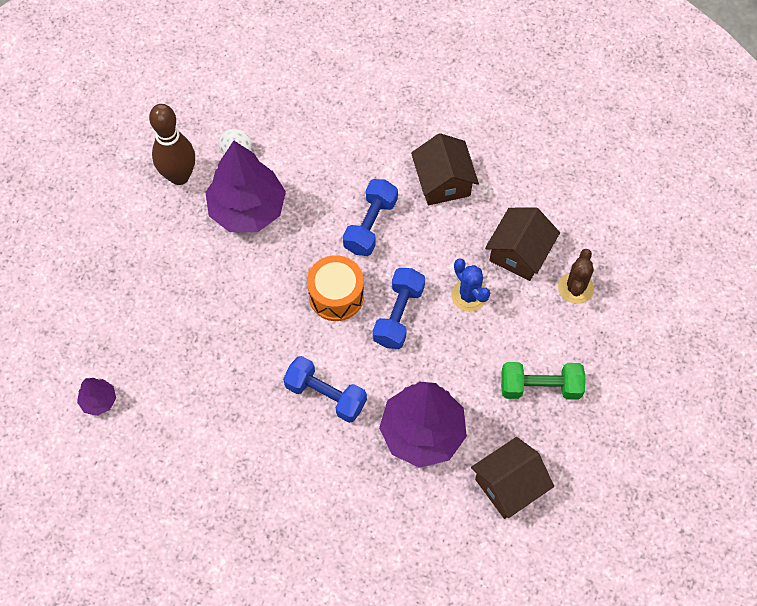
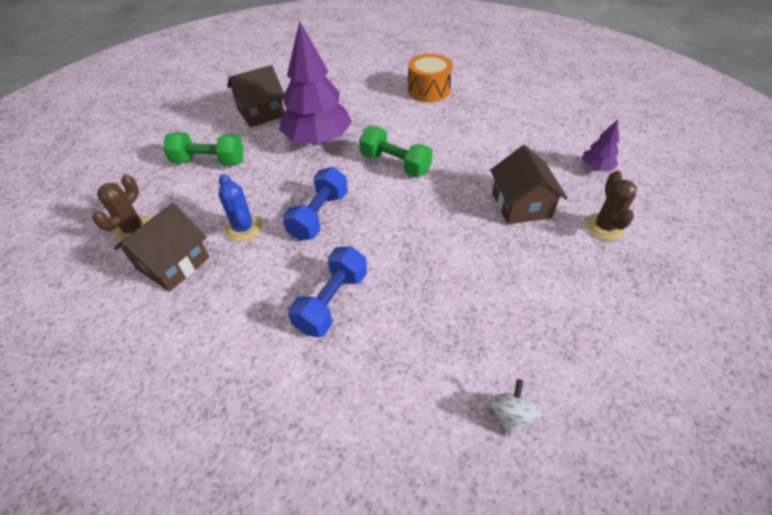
camera: 175 degrees left, 15 degrees down
brown bowling pin [149,104,195,185] -> none
purple tree [205,140,286,232] -> none
blue dumbbell [283,356,367,423] -> green dumbbell [359,127,433,177]
orange drum [307,255,364,321] -> orange drum moved to [408,54,453,102]
brown house [411,133,479,205] -> brown house moved to [490,145,567,224]
none -> brown cactus [586,171,637,241]

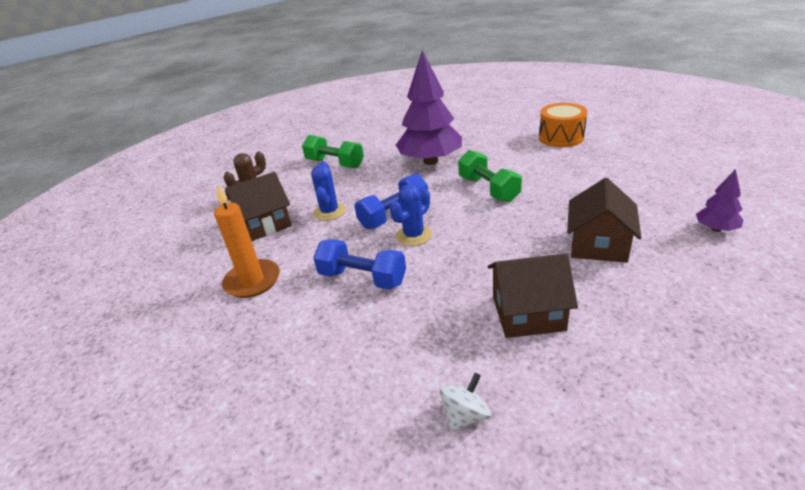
camera: 30 degrees right, 15 degrees down
brown house [227,65,285,127] -> brown house moved to [488,253,578,338]
blue dumbbell [288,246,367,337] -> blue dumbbell turned 60 degrees clockwise [313,239,406,290]
brown cactus [586,171,637,241] -> none
none -> orange candle [214,184,280,298]
none -> blue cactus [389,184,432,246]

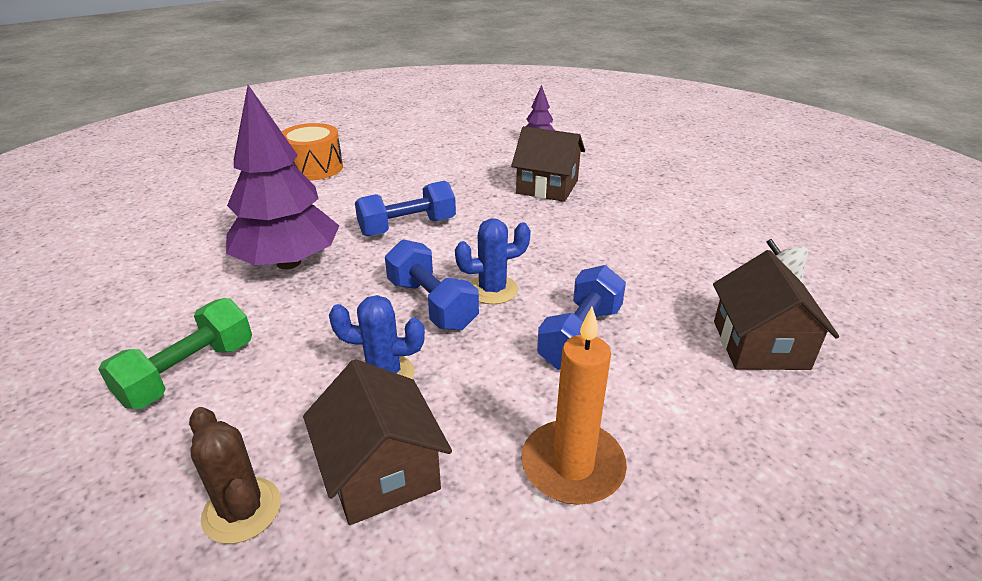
camera: 90 degrees left, 0 degrees up
blue cactus [389,184,432,246] -> blue cactus turned 60 degrees counterclockwise [455,218,531,304]
green dumbbell [458,150,522,202] -> blue dumbbell [355,181,456,236]
brown house [488,253,578,338] -> brown house moved to [713,250,839,370]

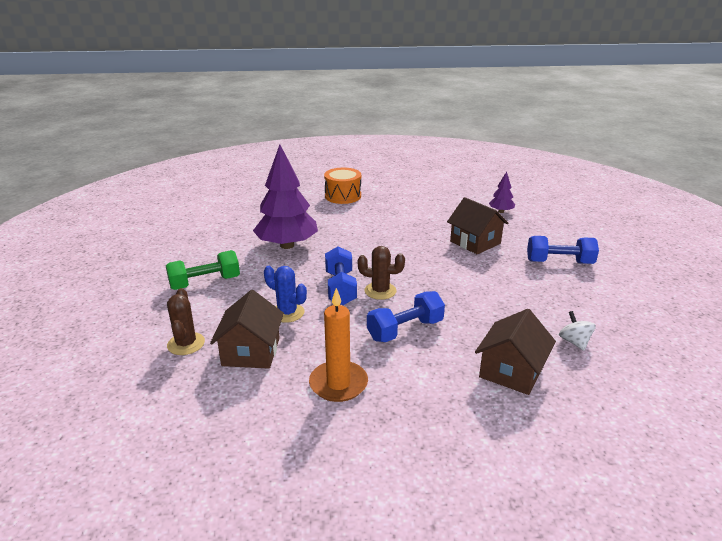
camera: 30 degrees right, 5 degrees down
blue dumbbell [355,181,456,236] -> blue dumbbell moved to [527,236,599,264]
blue cactus [455,218,531,304] -> brown cactus [358,246,405,300]

